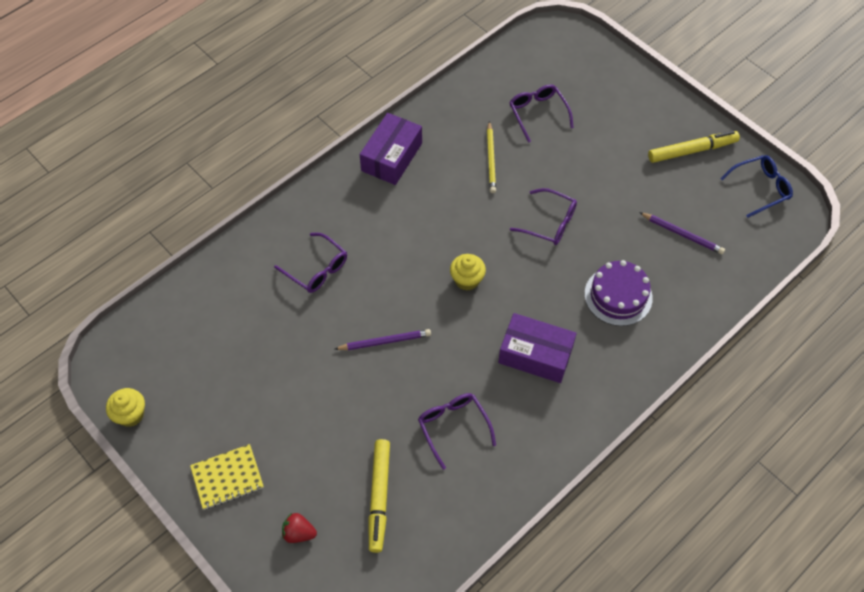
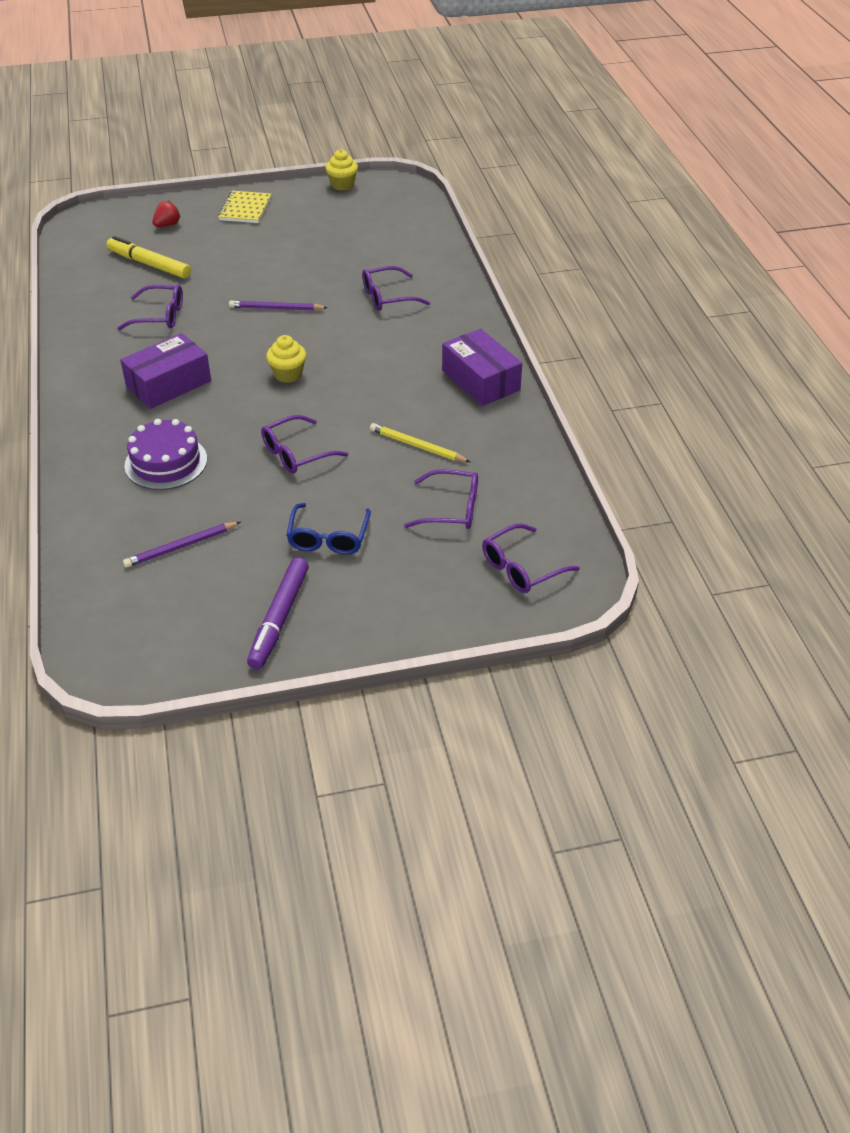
camera: 120 degrees right, 15 degrees down
purple pencil [335,329,431,350] -> purple pencil turned 75 degrees clockwise [229,300,328,311]
yellow marker [648,131,740,163] -> purple marker [247,558,309,669]
blue glasses [720,155,793,218] -> blue glasses moved to [286,503,371,555]
none -> purple glasses [482,523,580,593]

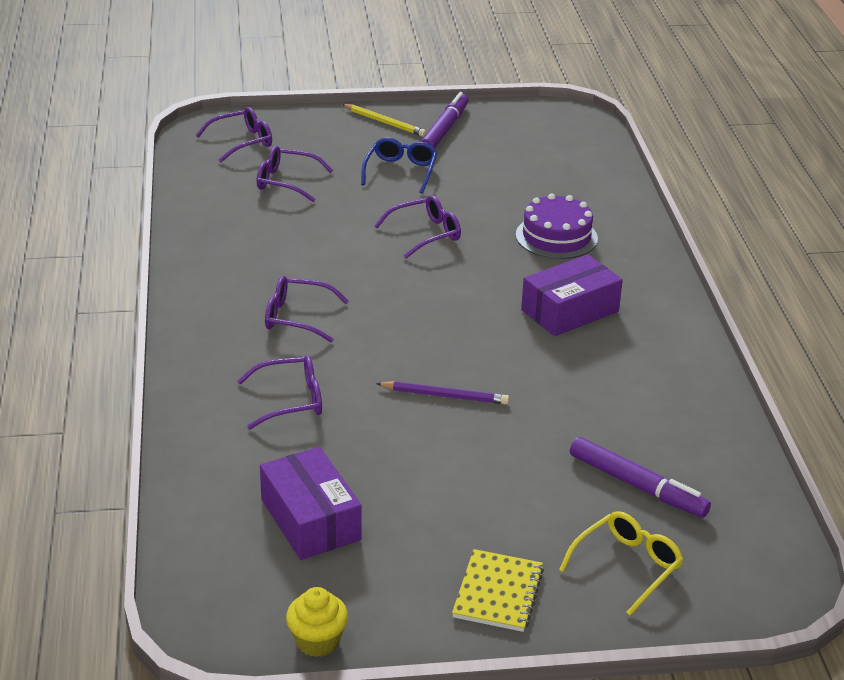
camera: 175 degrees left, 10 degrees down
yellow marker [107,236,191,278] -> purple marker [570,437,711,518]
purple glasses [117,285,183,330] -> purple glasses moved to [265,276,349,342]
purple pencil [123,522,240,568] -> none
red strawberry [152,200,181,227] -> yellow glasses [559,511,683,616]
yellow cupcake [266,335,306,383] -> none
yellow pencil [370,423,470,462] -> yellow pencil moved to [342,104,426,137]
purple box [442,329,522,406] -> purple box moved to [260,447,362,560]

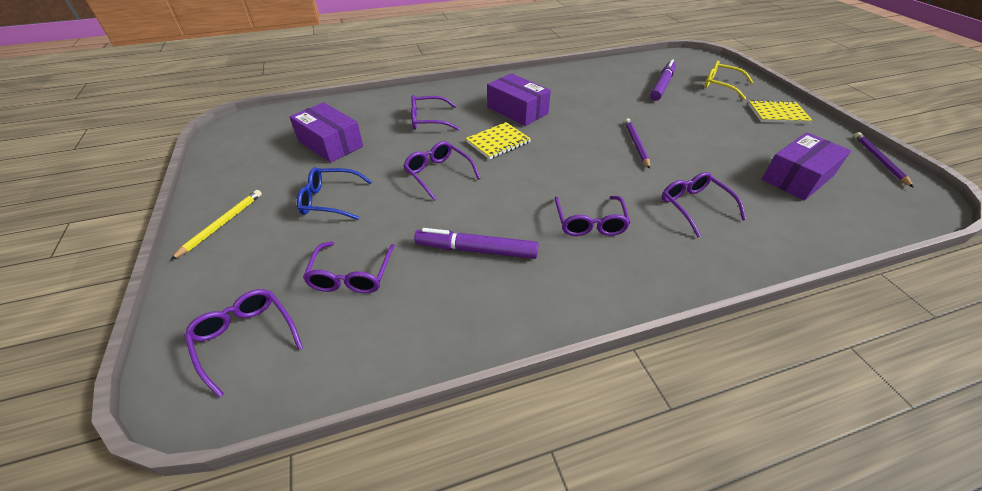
camera: 100 degrees left, 10 degrees up
yellow cupcake [286,587,348,657] -> purple pencil [854,132,914,188]
purple marker [420,92,469,149] -> purple marker moved to [414,228,539,259]
purple cake [516,194,598,259] -> purple glasses [411,95,459,130]
none -> purple box [289,102,363,163]
none -> yellow notebook [466,122,531,159]

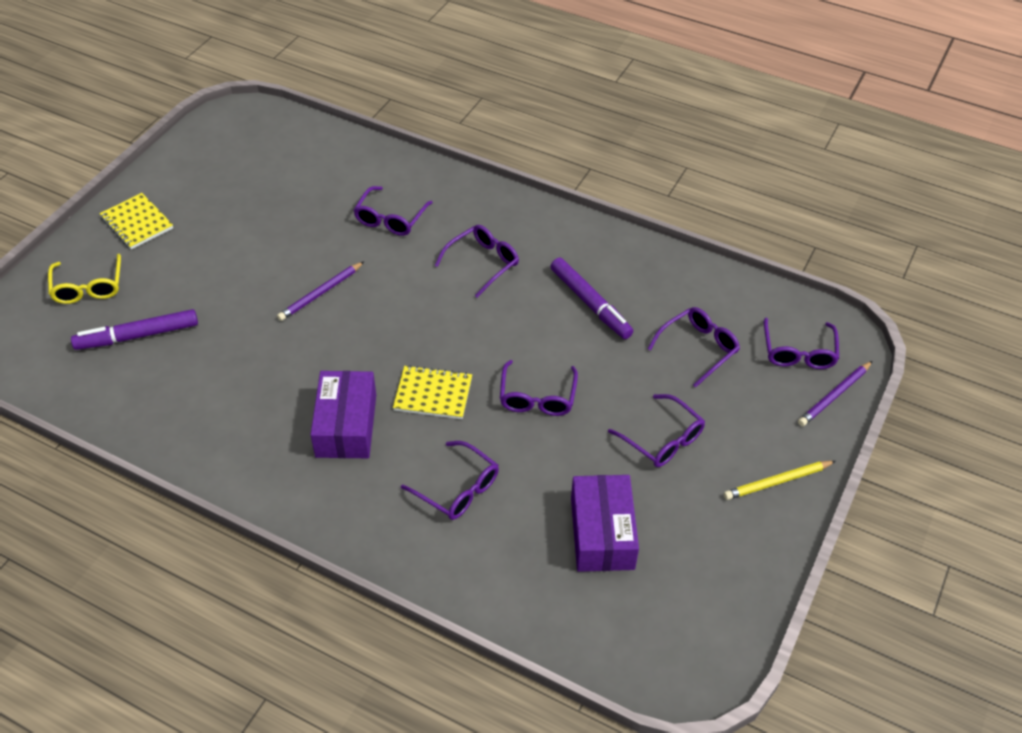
camera: 135 degrees left, 5 degrees up
blue glasses [297,167,372,220] -> purple glasses [608,394,705,467]
purple box [762,132,851,201] -> none
purple pencil [854,132,914,188] -> purple pencil moved to [798,361,872,426]

